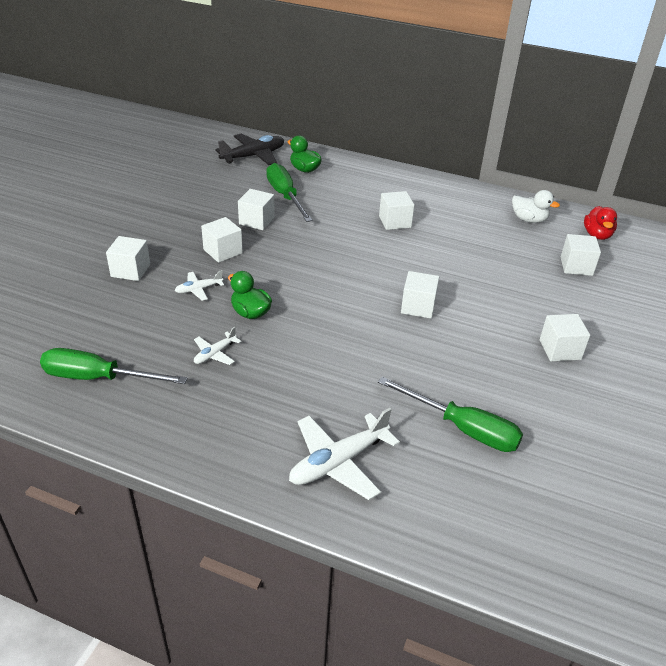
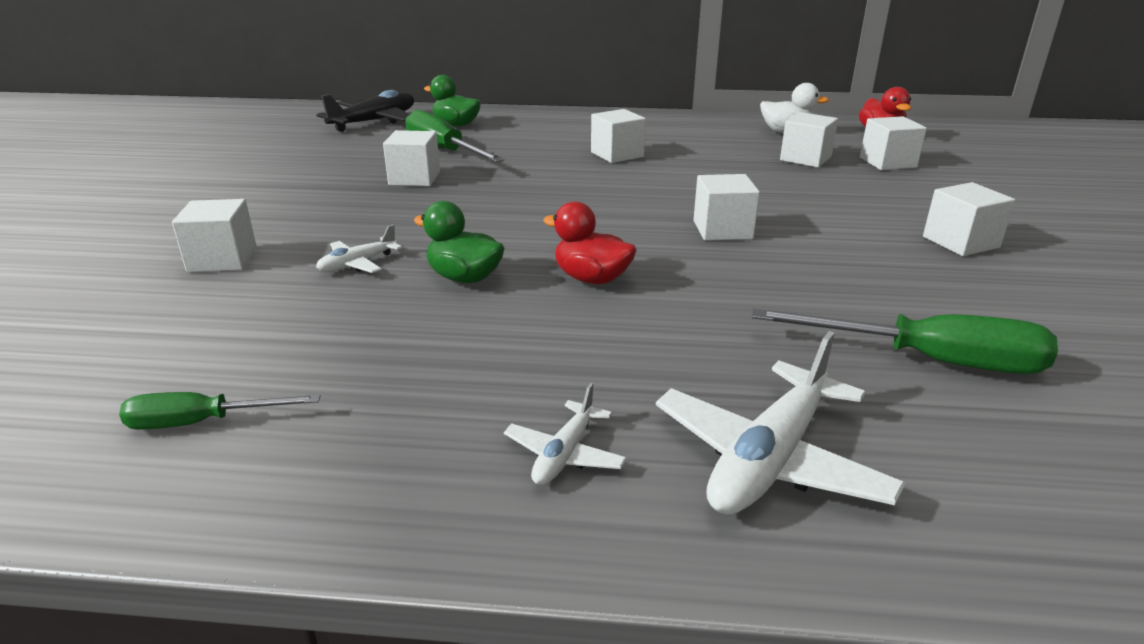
camera: 15 degrees left, 10 degrees down
green screwdriver [40,348,188,384] -> green screwdriver [119,392,320,430], size x0.59
white plane [194,327,241,365] -> white plane moved to [504,383,627,485]
white cube [201,217,243,263] -> white cube moved to [780,112,838,168]
none -> red duck [543,201,637,284]

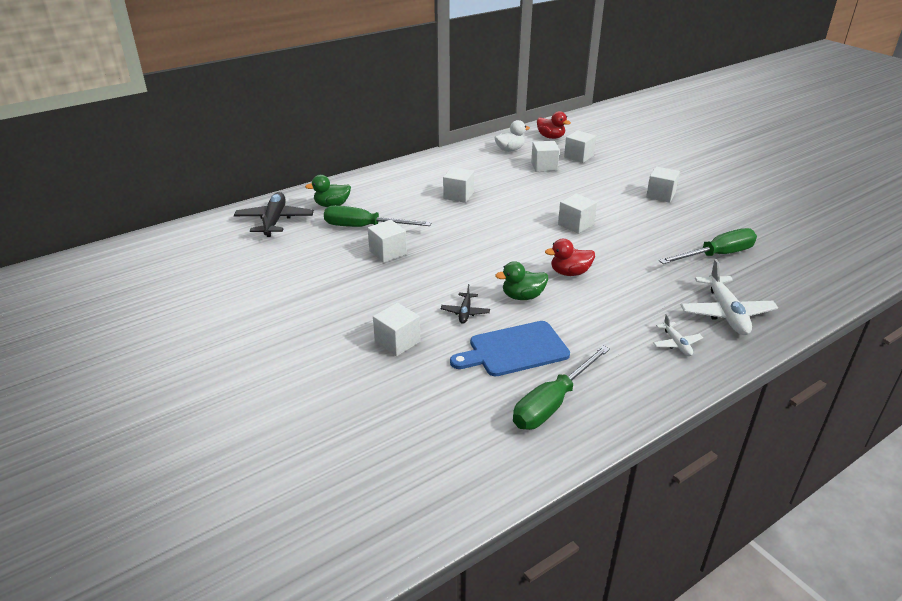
camera: 40 degrees left, 5 degrees up
green screwdriver [119,392,320,430] -> green screwdriver [513,345,610,430], size x1.69
white plane [316,224,402,273] -> black plane [441,284,490,324]
none -> blue cutting board [450,321,570,377]

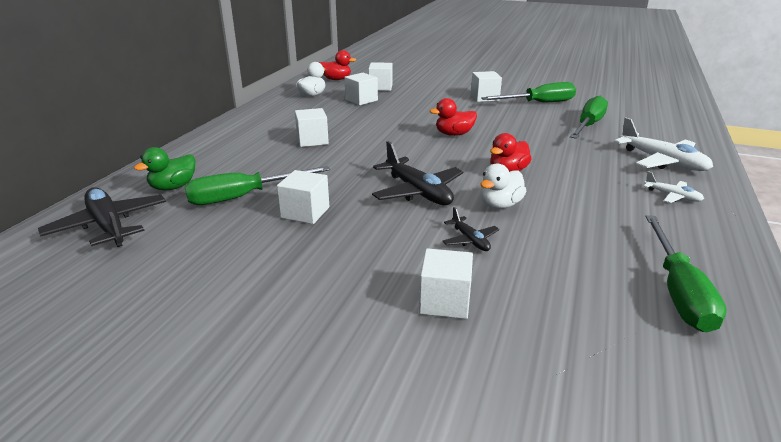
camera: 35 degrees left, 5 degrees down
blue cutting board [450,321,570,377] -> none
green duck [495,261,548,300] -> white duck [480,163,526,209]
white cube [558,194,597,234] -> red duck [430,98,477,136]
none -> black plane [372,141,463,205]
none -> green screwdriver [481,82,576,102]

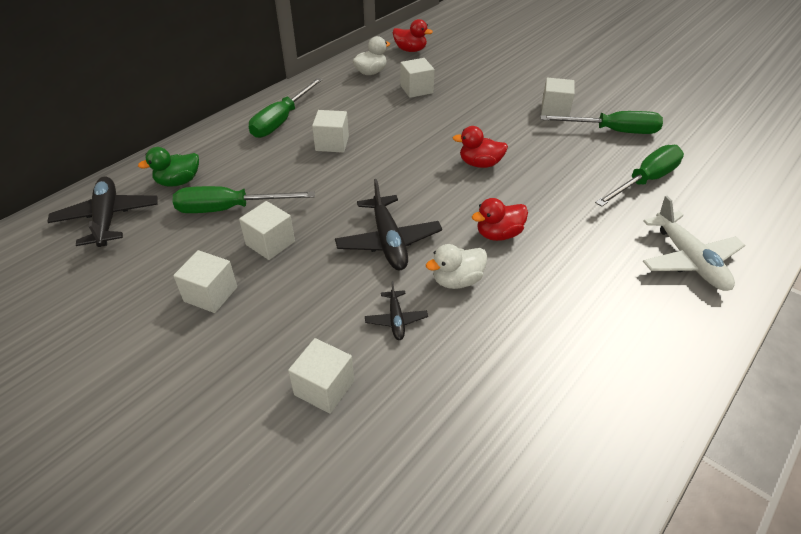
camera: 20 degrees right, 15 degrees up
white cube [368,62,393,91] -> white cube moved to [173,250,237,313]
white plane [644,171,704,203] -> none
green screwdriver [645,215,727,332] -> green screwdriver moved to [249,78,323,138]

